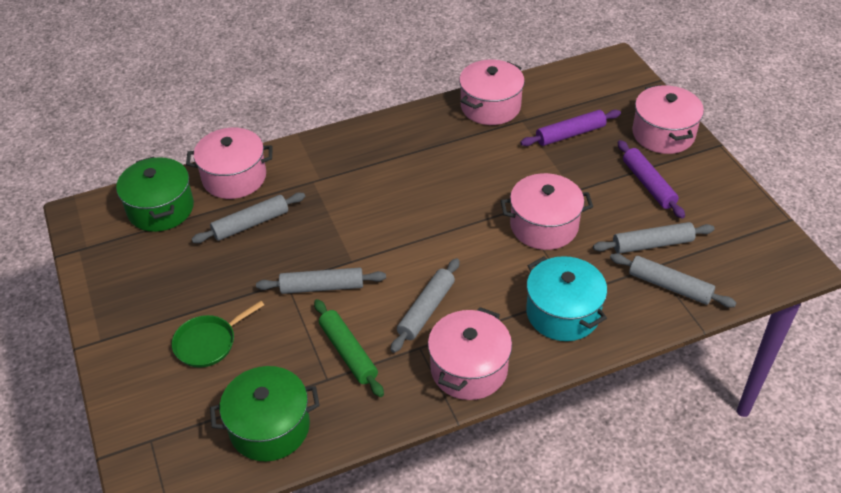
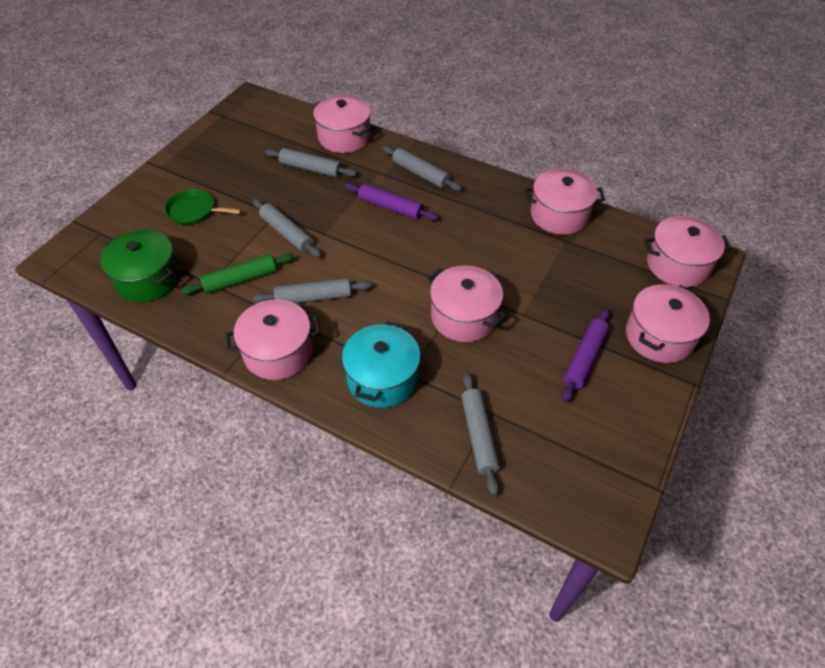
camera: 50 degrees right, 5 degrees up
green pot [116,157,194,232] -> none
green rolling pin [314,299,384,397] -> green rolling pin turned 45 degrees clockwise [180,254,294,295]
purple rolling pin [520,110,621,146] -> purple rolling pin moved to [345,183,439,220]
grey rolling pin [593,222,715,254] -> grey rolling pin moved to [382,146,462,191]
none -> pink pot [644,216,732,287]

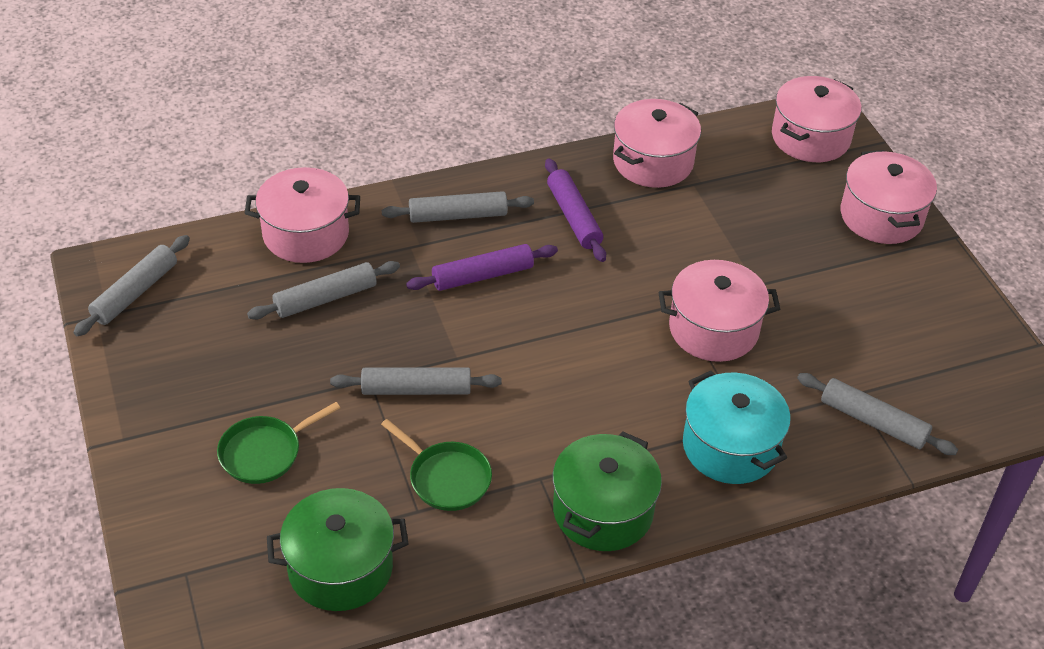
camera: 50 degrees left, 5 degrees down
green rolling pin [180,254,294,295] -> green pan [381,419,492,511]
pink pot [225,299,321,380] -> green pot [553,432,662,551]
grey rolling pin [253,278,372,303] -> grey rolling pin moved to [73,235,190,336]
purple rolling pin [562,308,610,402] -> purple rolling pin moved to [545,158,606,262]

